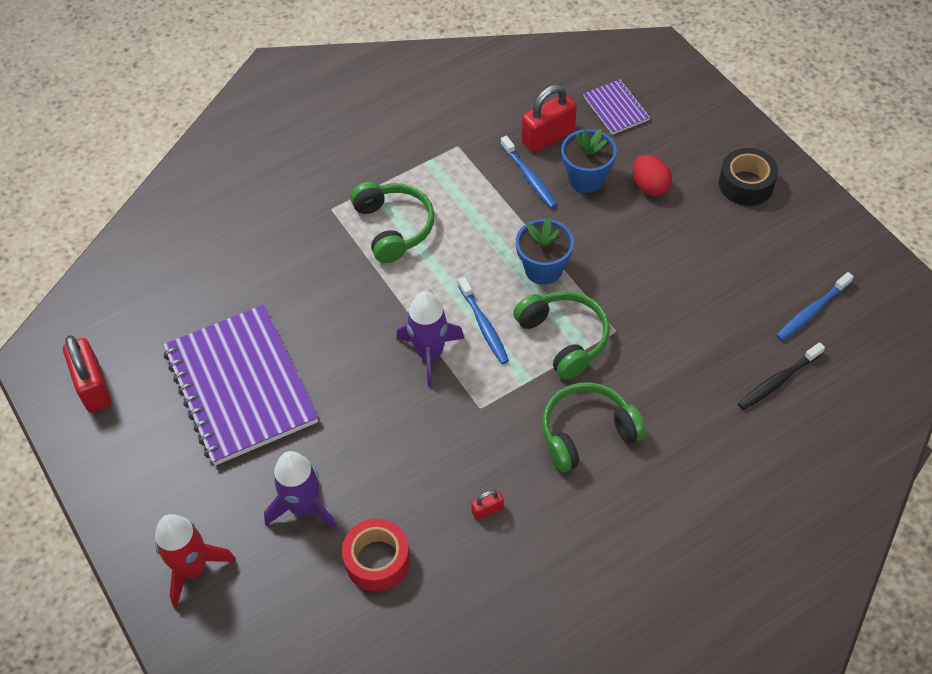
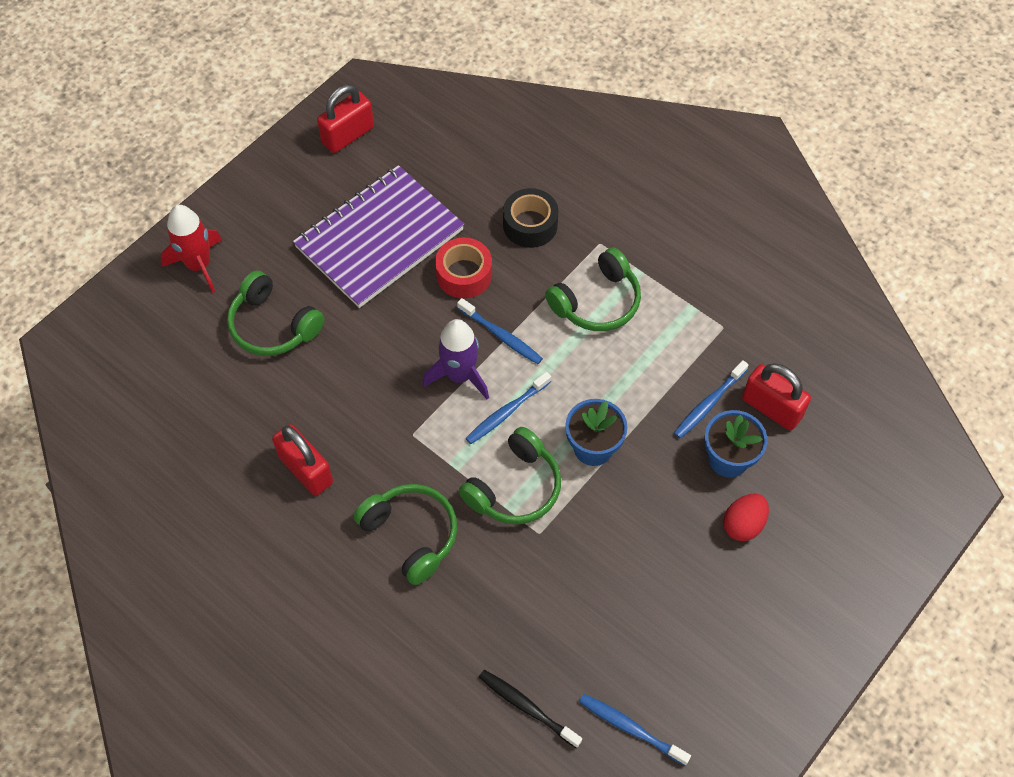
camera: 70 degrees right, 5 degrees up
purple rocket [264,451,338,531] -> green headphones [227,271,324,356]
red tape [342,518,410,592] -> red tape moved to [435,238,492,298]
red padlock [471,490,504,520] -> red padlock [272,424,333,496], size x2.11
purple notebook [583,79,650,135] -> none
black tape [719,148,778,206] -> black tape moved to [503,188,559,248]
none -> blue toothbrush [457,298,543,364]

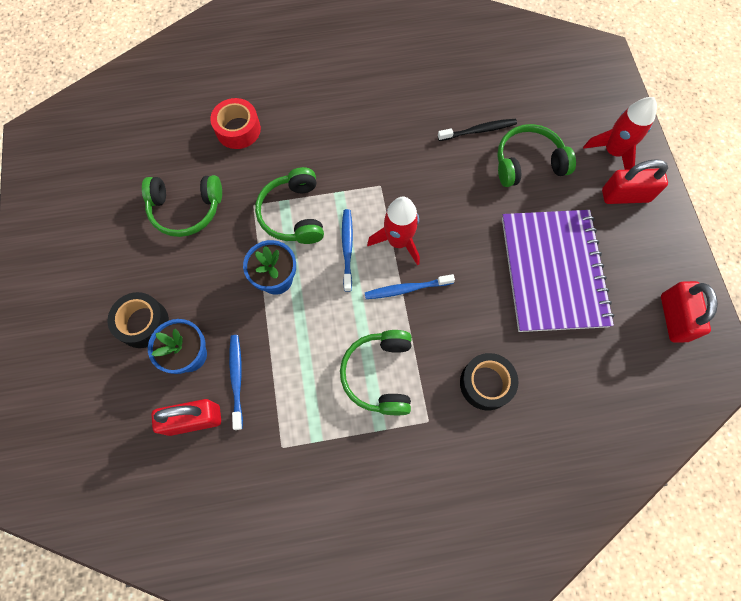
camera: 130 degrees right, 10 degrees up
red padlock [272,424,333,496] -> red padlock moved to [602,159,668,204]
green headphones [354,484,457,585] -> green headphones moved to [142,175,222,237]
purple rocket [423,319,489,399] -> red rocket [367,197,420,266]
red tape [435,238,492,298] -> red tape moved to [210,98,261,149]
black toothbrush [479,670,582,748] -> black toothbrush moved to [438,119,517,141]
blue toothbrush [579,694,691,766] -> none
red egg [723,493,769,541] -> black tape [107,292,169,348]

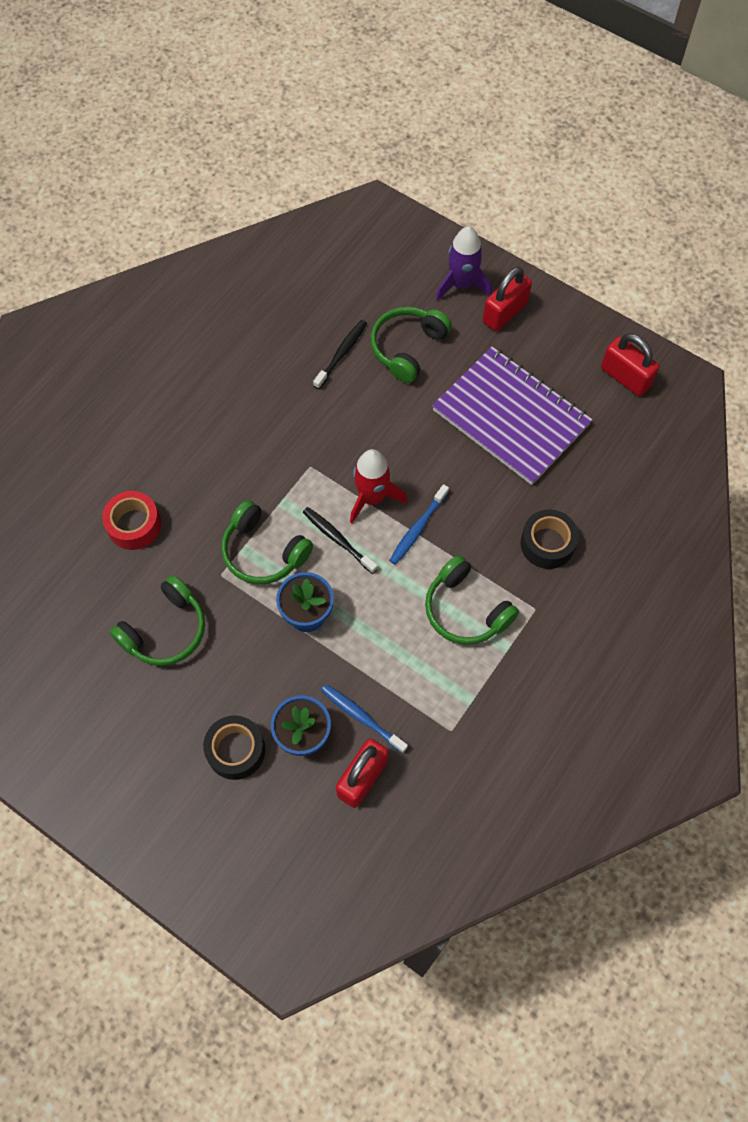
camera: 45 degrees left, 5 degrees down
blue toothbrush [342,209,353,292] -> black toothbrush [303,507,378,574]
red rocket [583,97,657,170] -> purple rocket [436,226,492,301]

